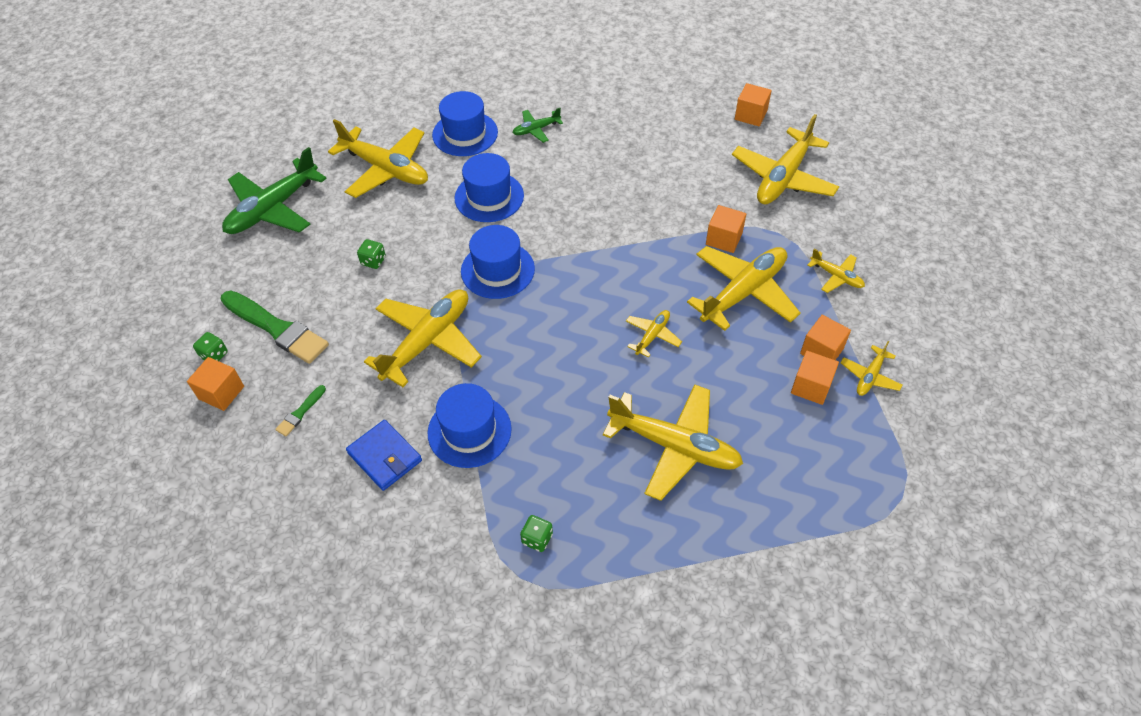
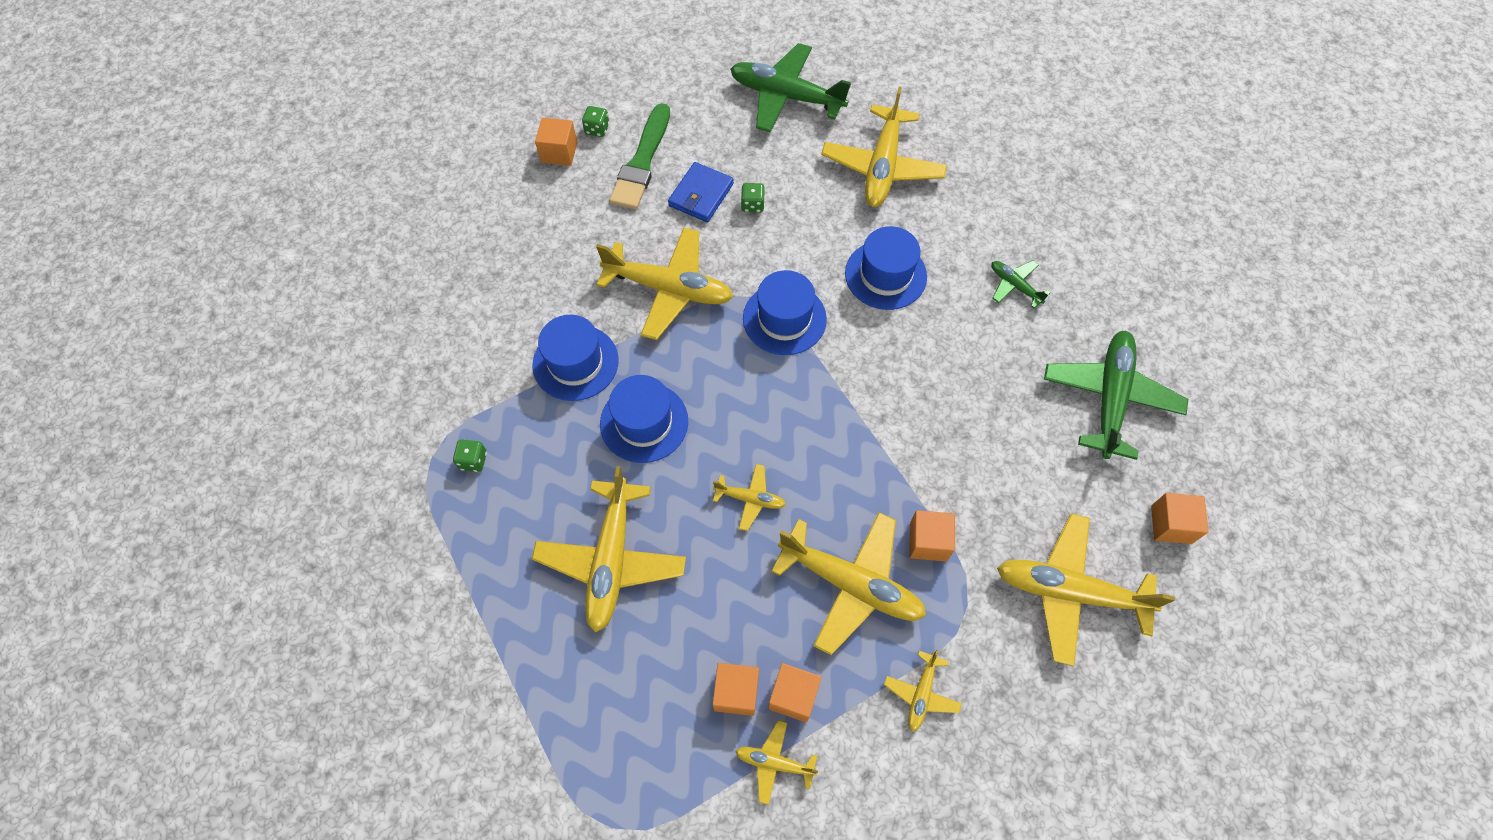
camera: 70 degrees right, 10 degrees up
green brush [275,385,326,436] -> none
blue wallet [346,420,422,491] -> blue wallet moved to [668,162,734,222]
blue hat [432,91,498,156] -> blue hat moved to [600,375,688,463]
none -> green plane [1044,331,1188,460]

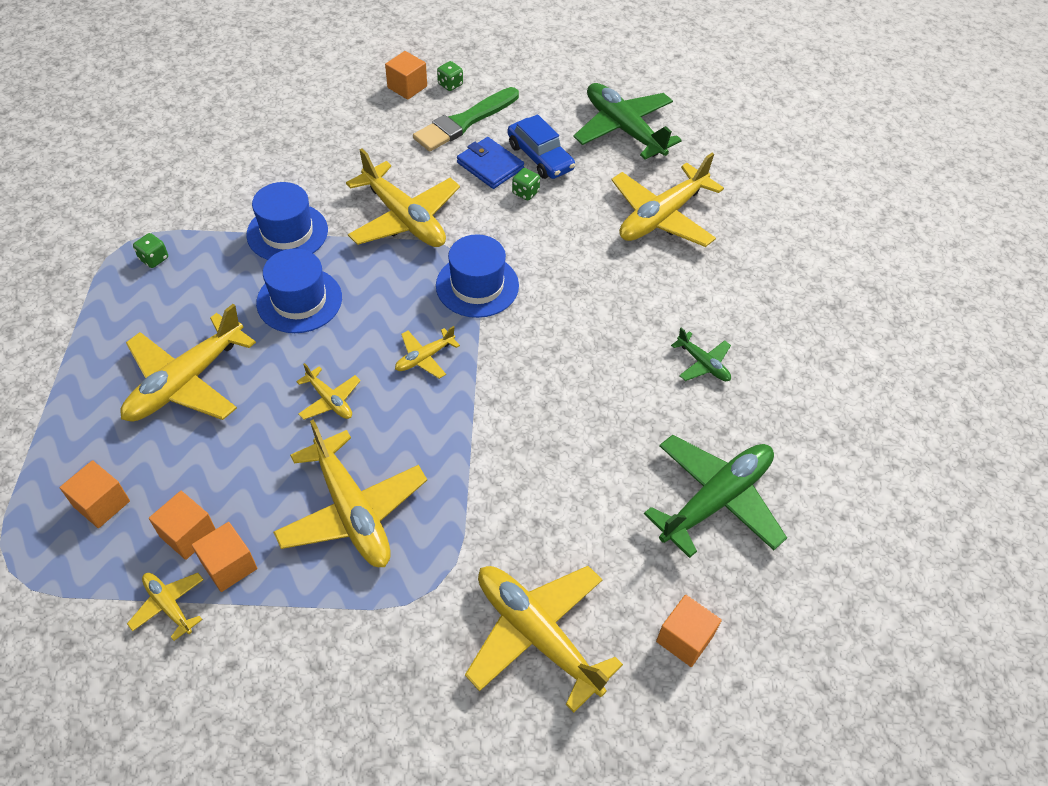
camera: 30 degrees right, 10 degrees down
blue wallet [668,162,734,222] -> blue wallet turned 75 degrees clockwise [457,137,524,189]
blue hat [845,226,927,310] -> none
yellow plane [884,650,962,732] -> yellow plane moved to [395,326,460,379]
orange cube [909,510,955,562] -> orange cube moved to [59,460,130,528]
green plane [991,260,1050,308] -> green plane turned 150 degrees clockwise [671,328,731,381]
none -> blue car [508,114,575,179]

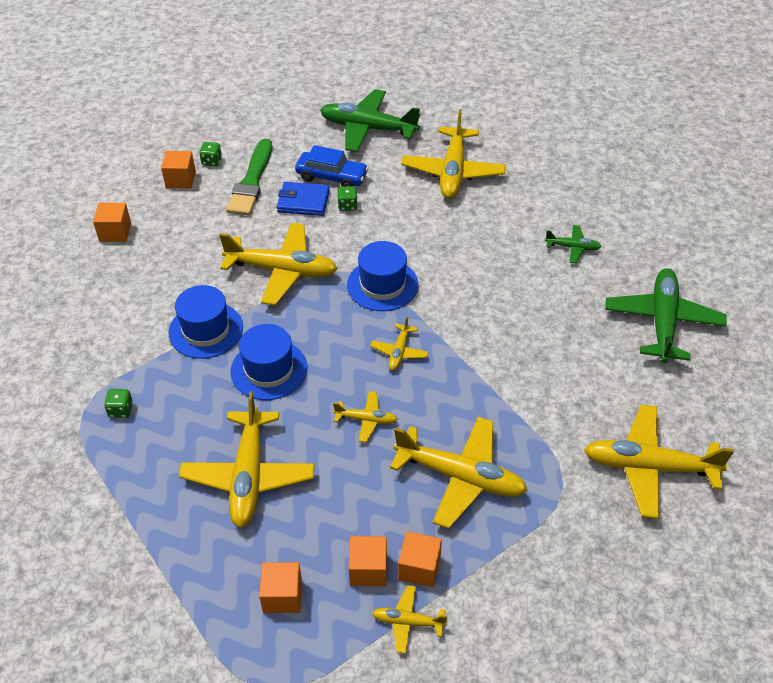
camera: 35 degrees left, 5 degrees down
orange cube [656,595,722,667] -> orange cube moved to [93,203,131,242]

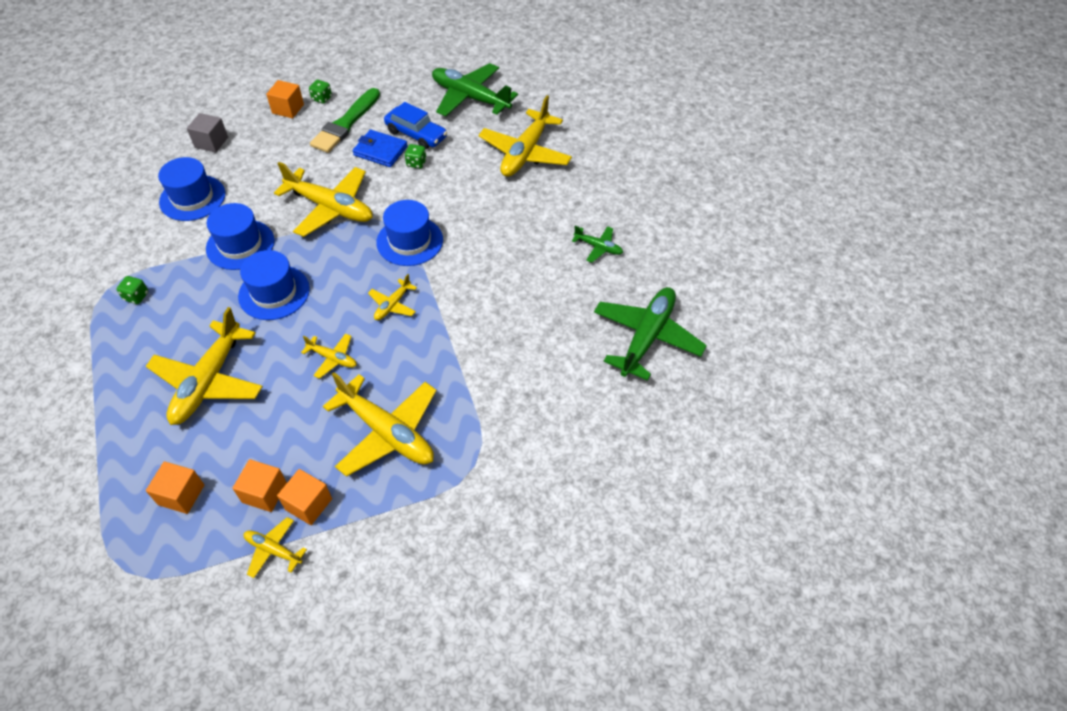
camera: 15 degrees right, 5 degrees up
orange cube [93,203,131,242] -> grey cube [187,113,228,153]
yellow plane [584,405,734,519] -> none
none -> blue hat [158,157,225,221]

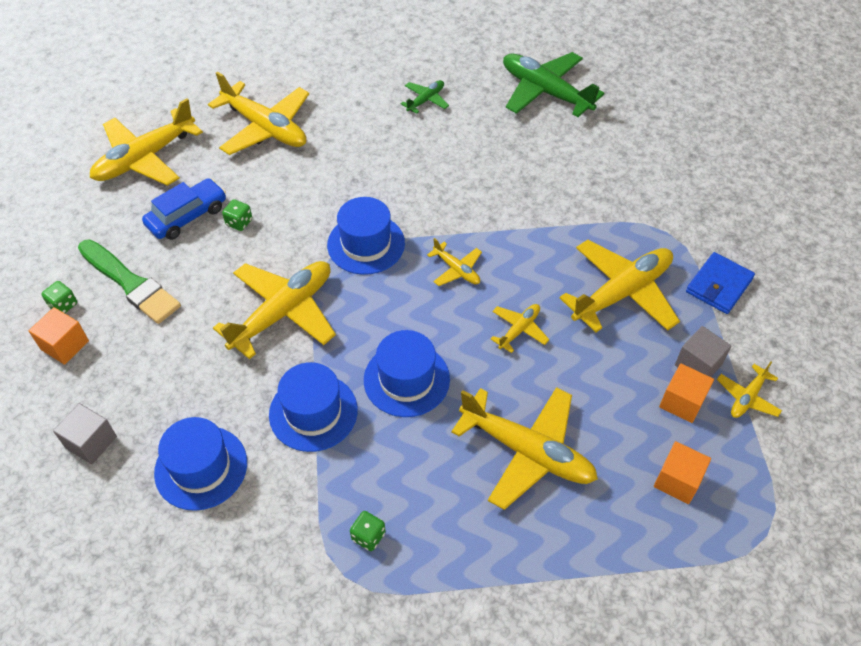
camera: 75 degrees left, 0 degrees up
orange cube [277,469,332,525] -> grey cube [675,326,732,377]
blue wallet [353,129,408,167] -> blue wallet moved to [686,252,755,314]
green plane [432,63,518,116] -> yellow plane [90,98,203,186]

